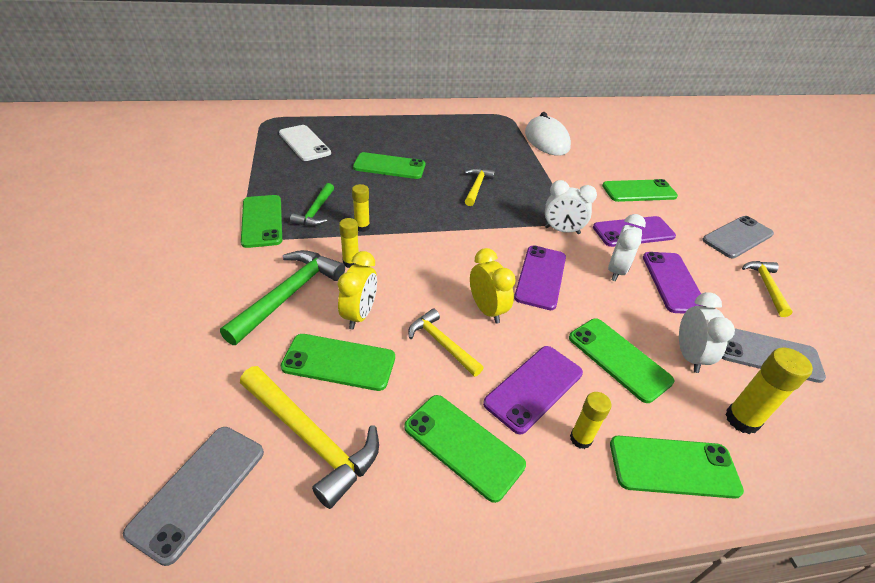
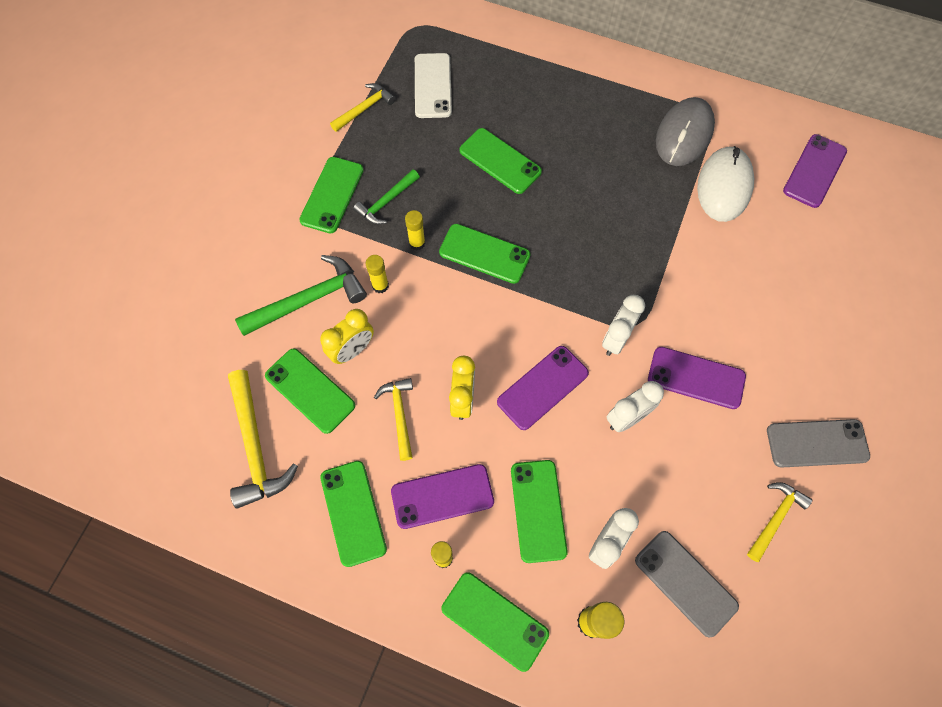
camera: 35 degrees right, 25 degrees up
grey phone [123,427,264,566] -> none
yellow hammer [464,168,495,206] -> yellow hammer moved to [330,83,396,132]
white clock [545,180,597,234] -> white clock turned 75 degrees clockwise [602,295,645,356]
green phone [602,179,678,202] -> green phone moved to [439,224,530,284]
purple phone [643,252,702,314] -> purple phone moved to [783,134,847,208]
none -> grey mouse [656,97,715,166]

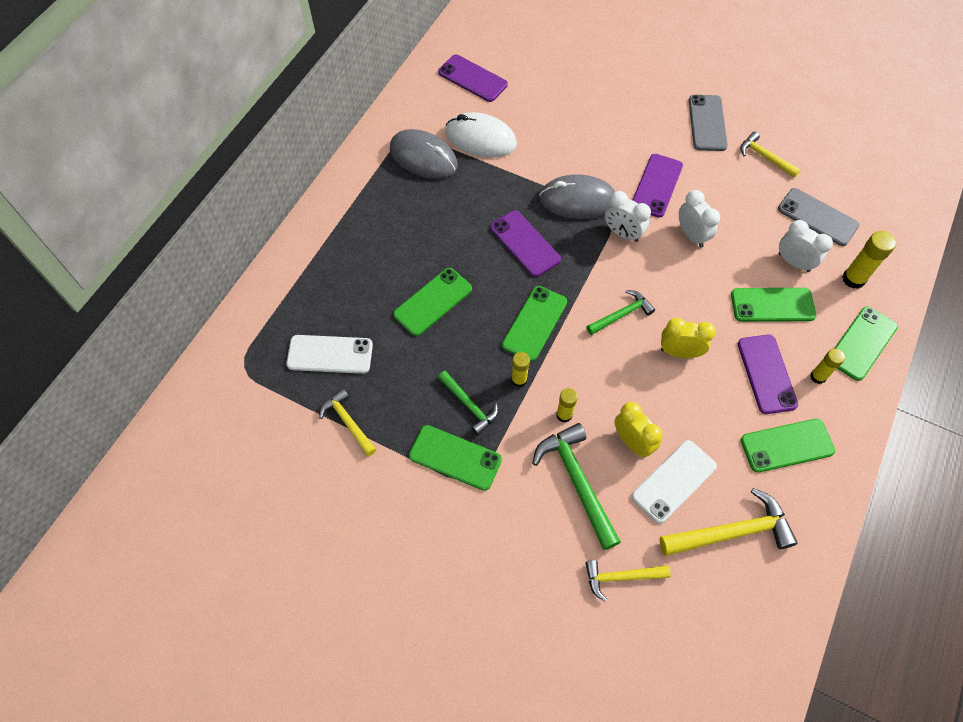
camera: 85 degrees left, 5 degrees down
green phone [265,348,355,434] -> white phone [631,440,717,524]
yellow hammer [374,378,413,461] -> yellow hammer moved to [585,560,671,601]
purple phone [497,346,589,430] -> purple phone moved to [490,210,561,277]
grey phone [635,531,739,637] -> grey phone turned 75 degrees clockwise [778,188,860,246]
none -> grey mouse [539,174,616,219]
none -> green hammer [586,290,655,335]

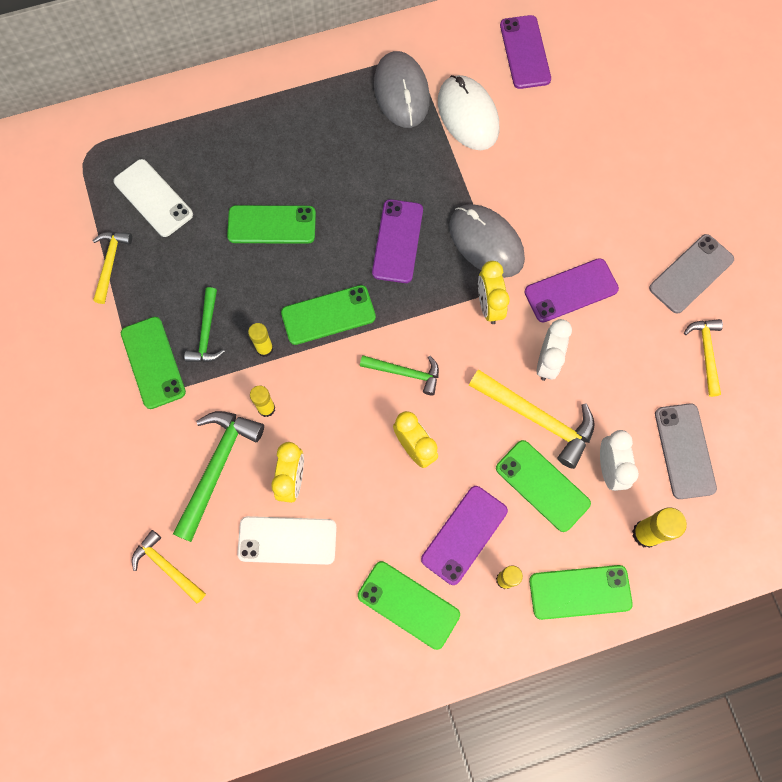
camera: 45 degrees right, 10 degrees up
white clock [605,191,651,242] -> yellow clock [478,261,510,324]
yellow hammer [660,488,798,556] -> yellow hammer moved to [469,369,595,469]

